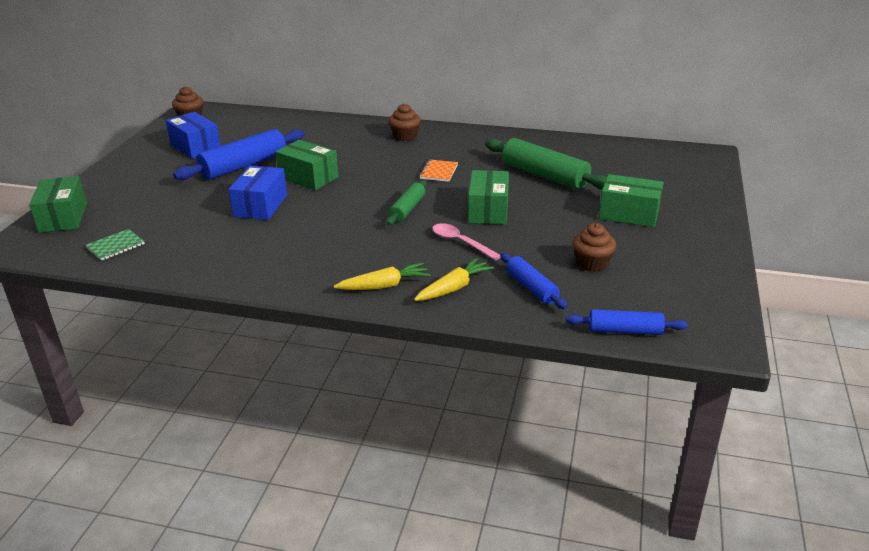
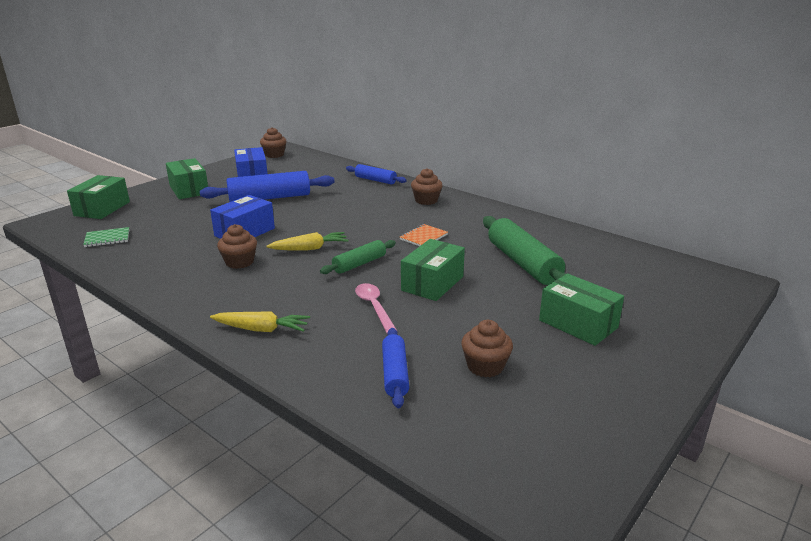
camera: 25 degrees right, 5 degrees down
green box [275,140,339,190] -> green box moved to [166,158,208,199]
yellow carrot [414,258,494,301] -> yellow carrot moved to [266,232,349,251]
blue rolling pin [566,309,688,335] -> blue rolling pin moved to [346,164,407,185]
none -> brown cupcake [217,224,257,269]

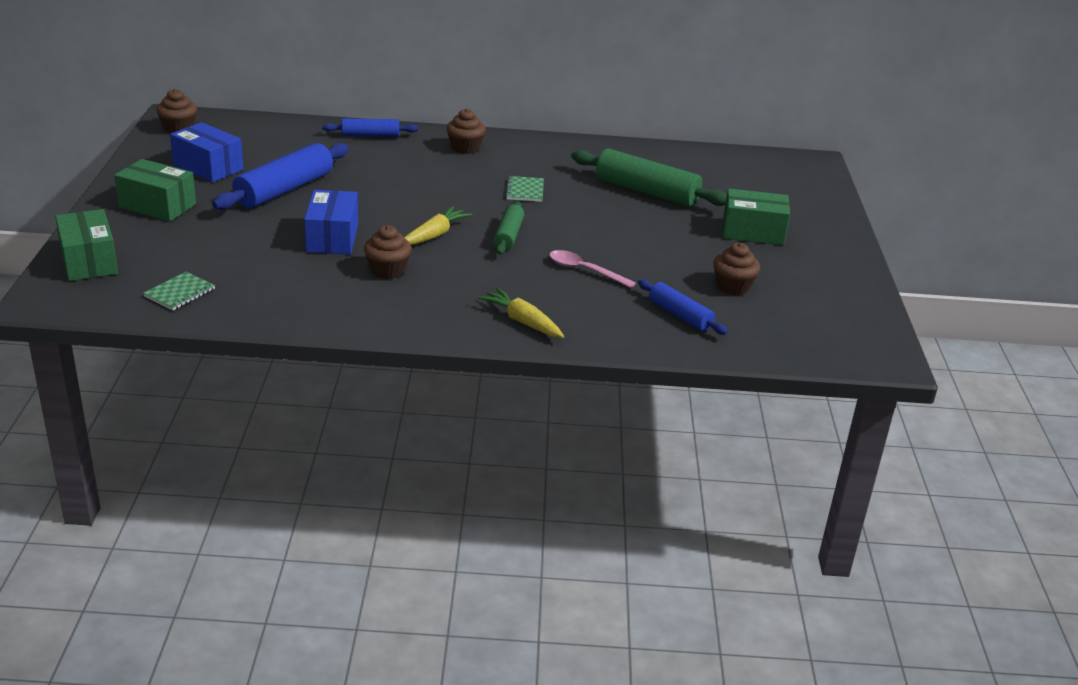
camera: 40 degrees left, 5 degrees up
yellow carrot [210,311,310,332] -> yellow carrot turned 105 degrees counterclockwise [478,288,564,338]
orange notebook [400,224,448,246] -> green notebook [505,176,544,202]
green box [401,239,465,301] -> none

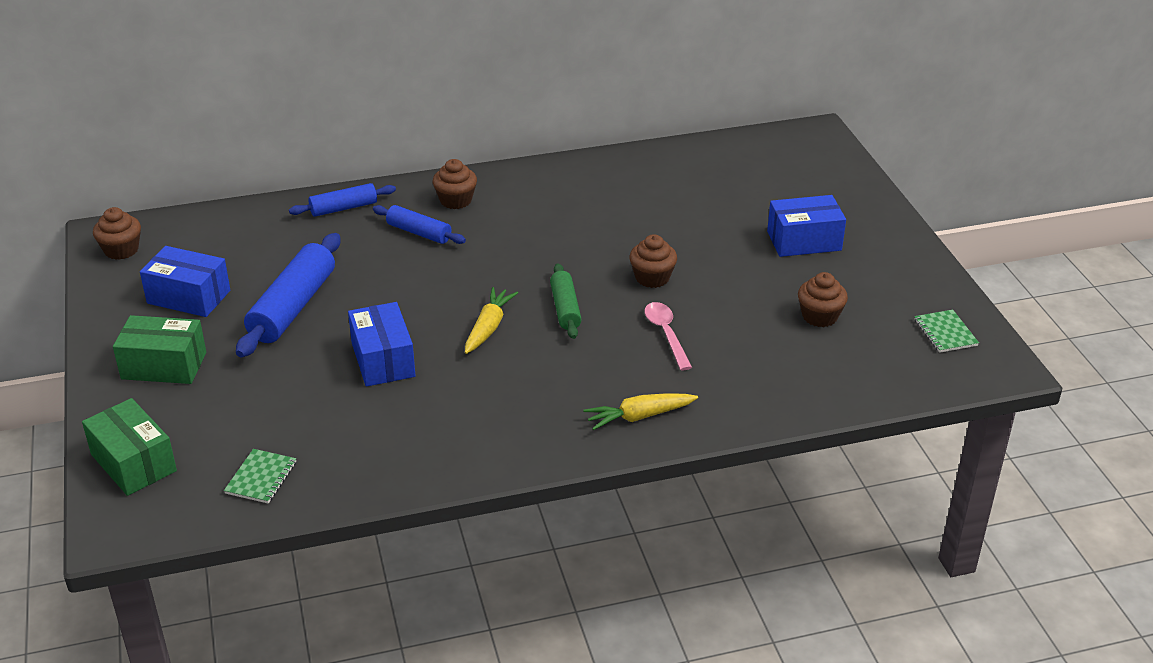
camera: 15 degrees left, 5 degrees up
brown cupcake [364,225,412,279] -> brown cupcake moved to [629,234,677,288]
yellow carrot [478,288,564,338] -> yellow carrot turned 45 degrees counterclockwise [583,393,698,430]
green notebook [505,176,544,202] -> green notebook moved to [914,310,979,353]
pink spoon [549,250,636,288] -> pink spoon turned 60 degrees clockwise [644,302,692,370]
green rolling pin [571,149,727,207] -> none
blue rolling pin [638,279,728,335] -> blue rolling pin moved to [373,205,466,244]
green box [723,189,790,245] -> blue box [767,195,846,257]

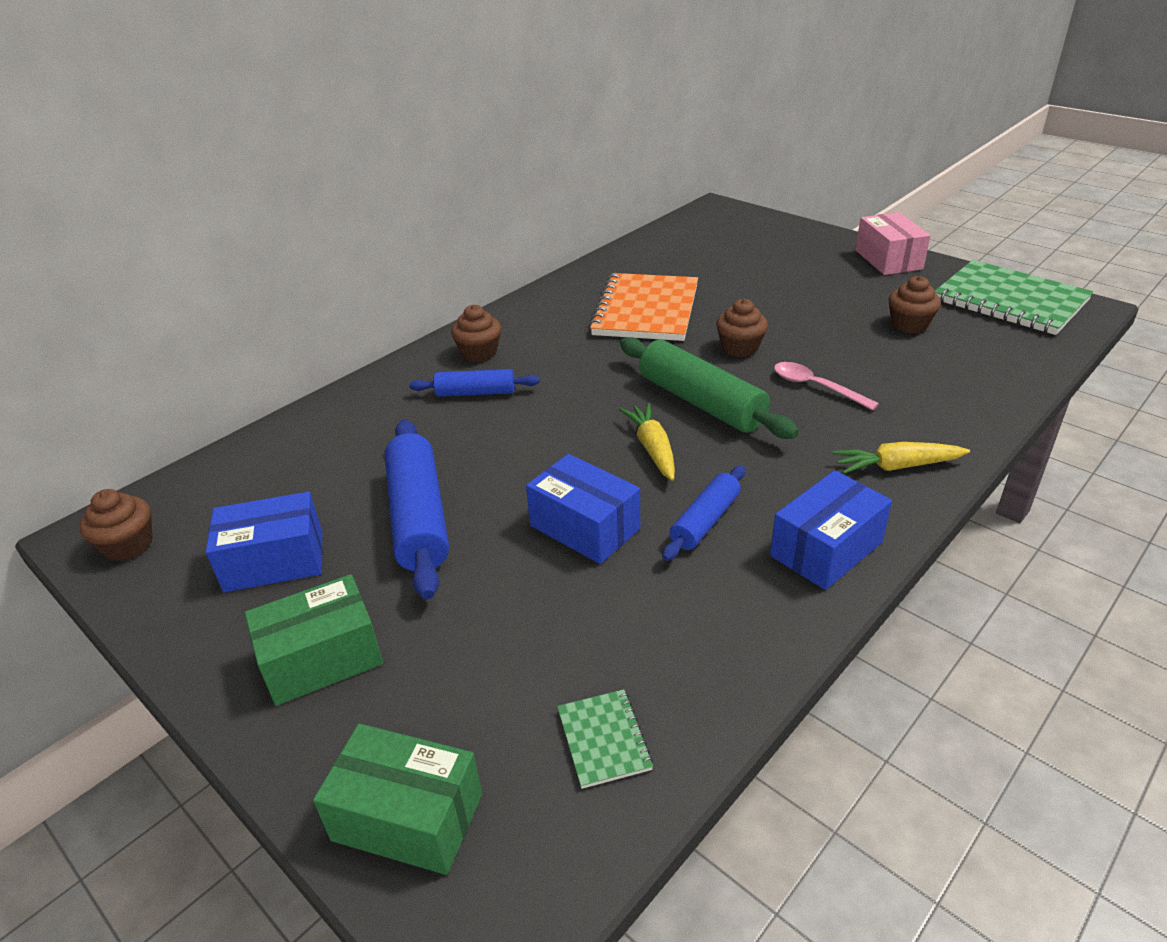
camera: 30 degrees left, 0 degrees up
blue rolling pin [289,183,396,217] -> blue rolling pin moved to [662,465,745,561]
green rolling pin [550,263,582,339] -> green rolling pin [620,337,799,439], size x1.73
yellow carrot [583,393,698,430] -> yellow carrot turned 45 degrees clockwise [832,442,970,474]
blue box [767,195,846,257] -> blue box moved to [770,470,892,590]
green notebook [914,310,979,353] -> green notebook [935,260,1093,335], size x2.27
none -> orange notebook [589,273,698,341]
none -> pink box [855,212,931,275]

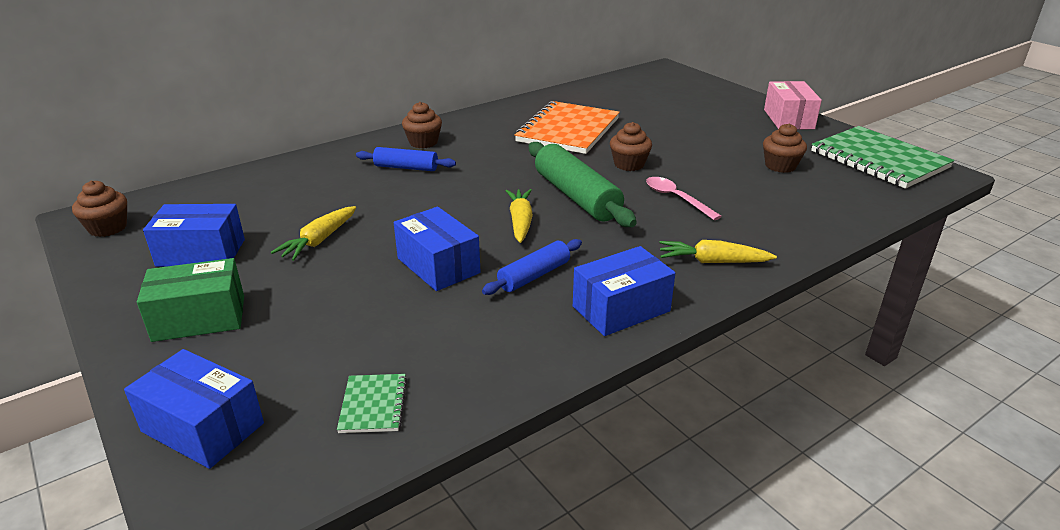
camera: 10 degrees right, 5 degrees down
green box [313,724,482,875] -> blue box [124,349,264,469]
blue rolling pin [384,419,449,599] -> yellow carrot [271,206,356,261]

